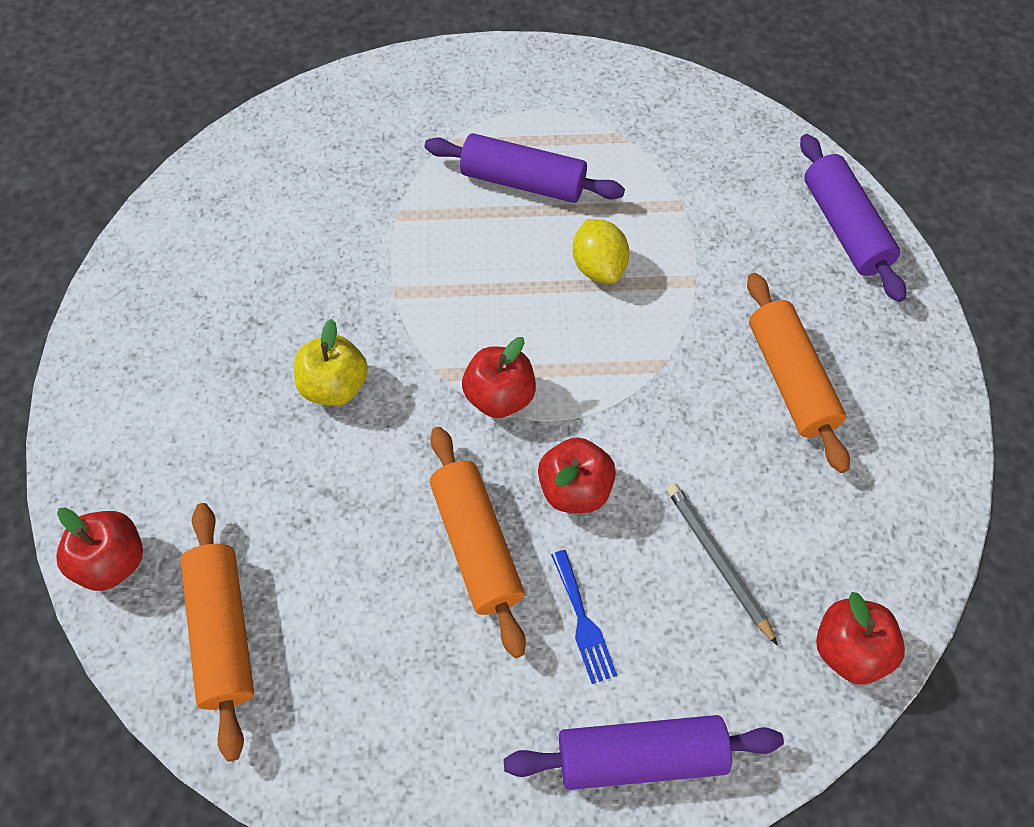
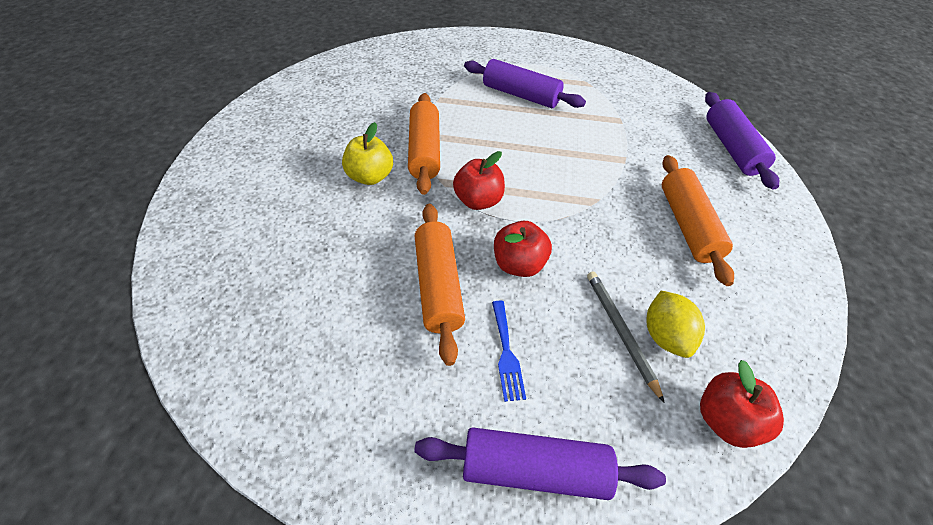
camera: 10 degrees right, 10 degrees down
red apple [56,507,143,591] -> none
orange rolling pin [181,503,254,762] -> orange rolling pin moved to [408,93,440,195]
yellow lemon [573,219,629,284] -> yellow lemon moved to [646,291,705,358]

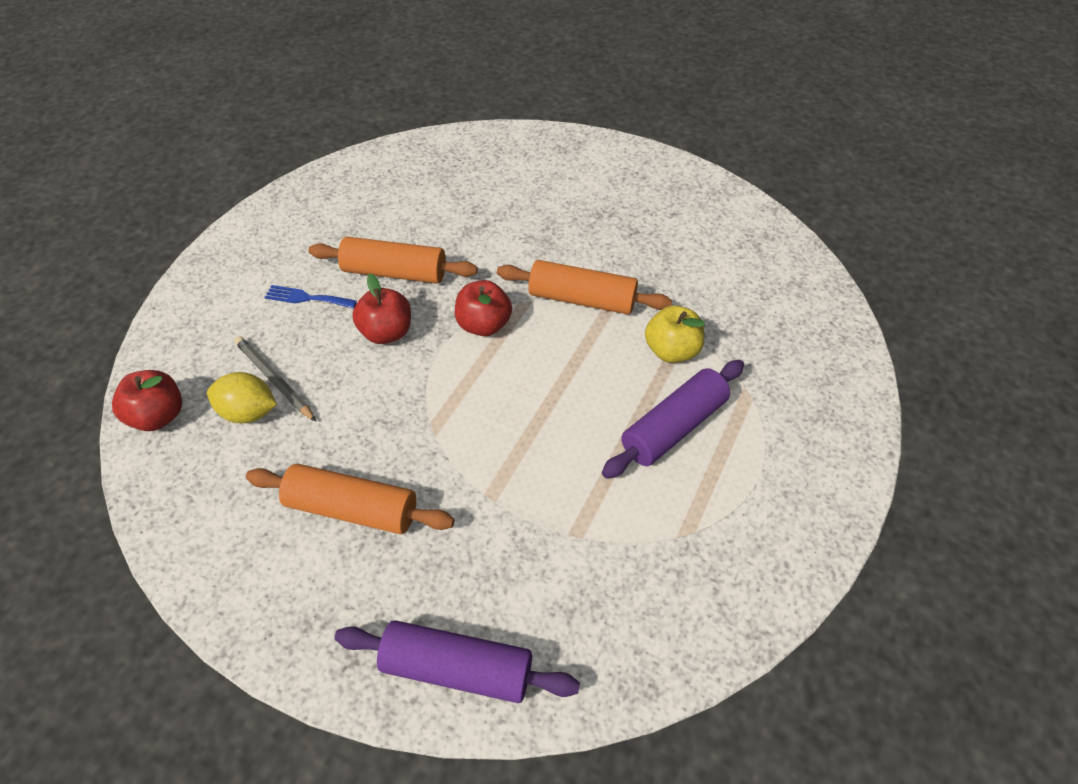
camera: 110 degrees right, 0 degrees up
yellow apple [342,122,393,185] -> yellow apple moved to [645,305,705,363]
purple rolling pin [414,427,666,500] -> none
grey pencil [587,271,665,403] -> grey pencil turned 135 degrees counterclockwise [234,336,316,422]

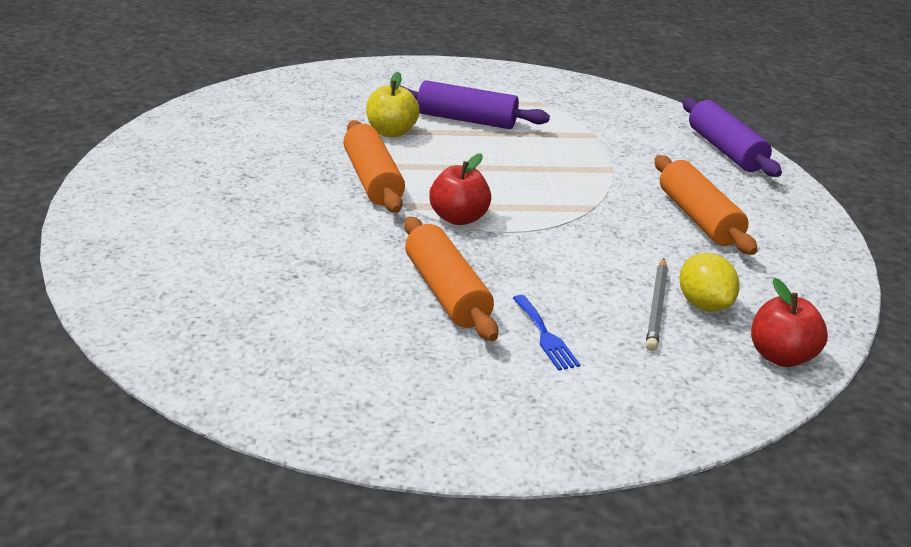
camera: 125 degrees left, 20 degrees down
red apple [352,274,411,344] -> none

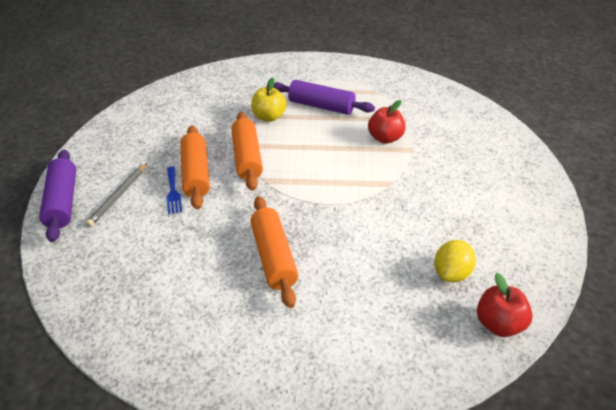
camera: 10 degrees right, 10 degrees up
red apple [429,153,491,225] -> red apple moved to [368,100,406,144]
blue fork [513,295,580,371] -> blue fork moved to [167,166,182,214]
grey pencil [646,259,668,351] -> grey pencil moved to [86,163,147,227]
orange rolling pin [655,155,758,255] -> orange rolling pin moved to [180,126,210,209]
yellow lemon [679,253,740,312] -> yellow lemon turned 45 degrees clockwise [434,240,476,282]
purple rolling pin [682,98,782,177] -> purple rolling pin moved to [39,150,76,242]

